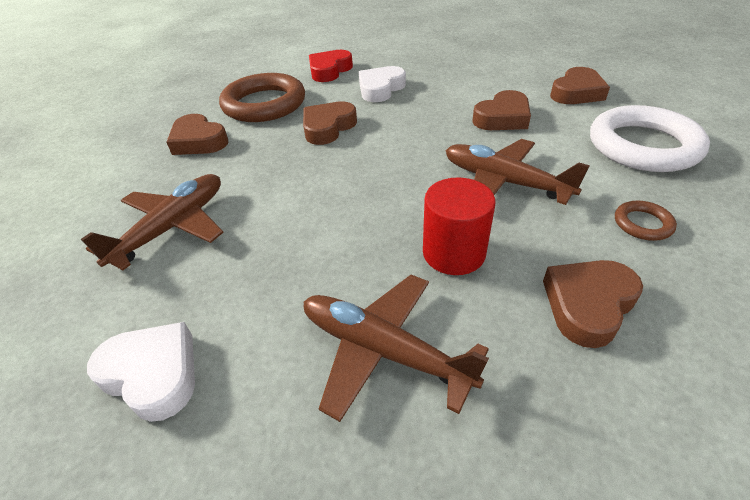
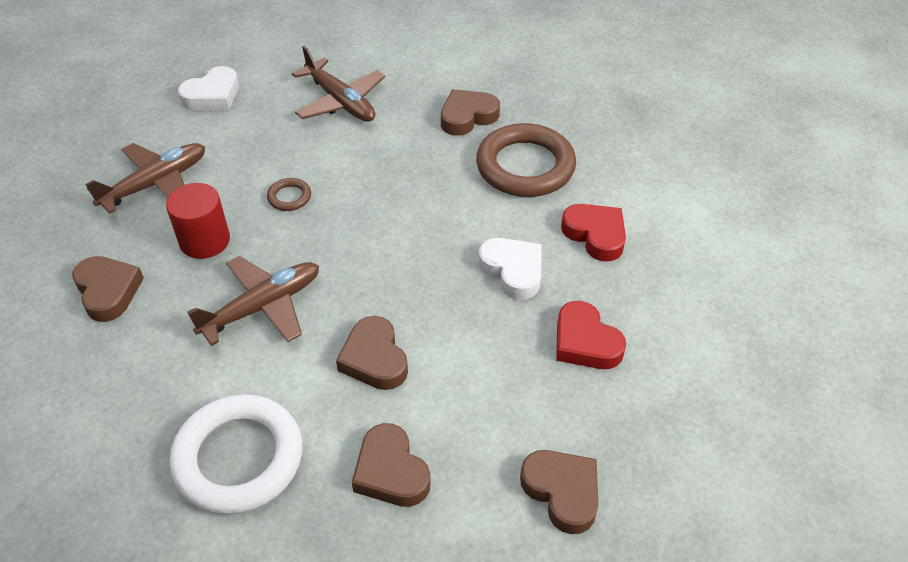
camera: 105 degrees right, 5 degrees up
brown heart [303,101,357,145] -> brown heart moved to [520,450,598,534]
brown ring [615,201,677,241] -> brown ring moved to [267,178,311,211]
none -> red heart [556,301,626,369]

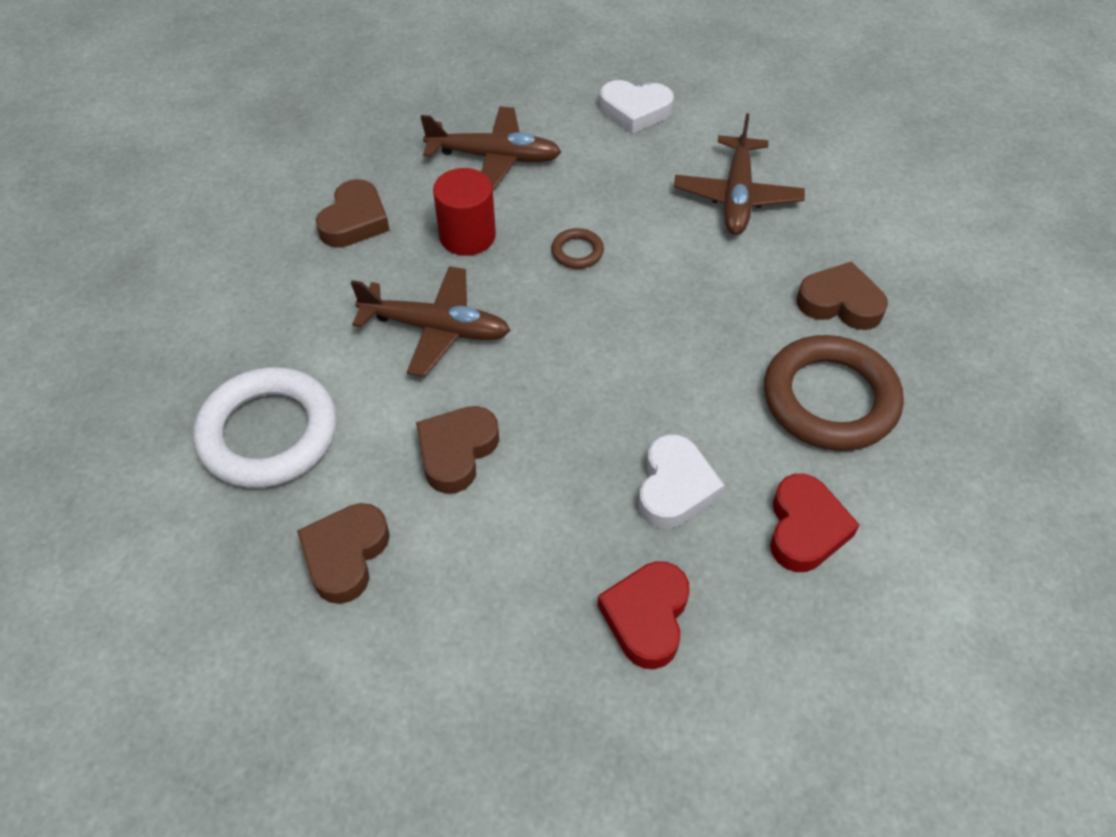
camera: 50 degrees right, 5 degrees up
brown heart [520,450,598,534] -> none

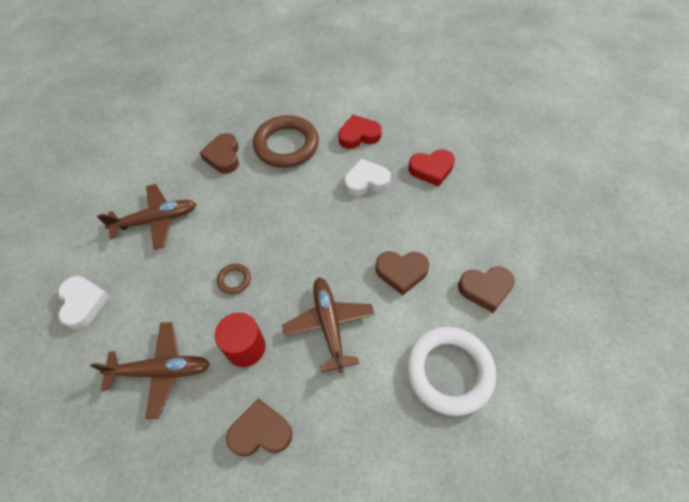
camera: 115 degrees left, 5 degrees up
brown plane [421,106,561,191] -> brown plane turned 105 degrees clockwise [90,322,210,419]

